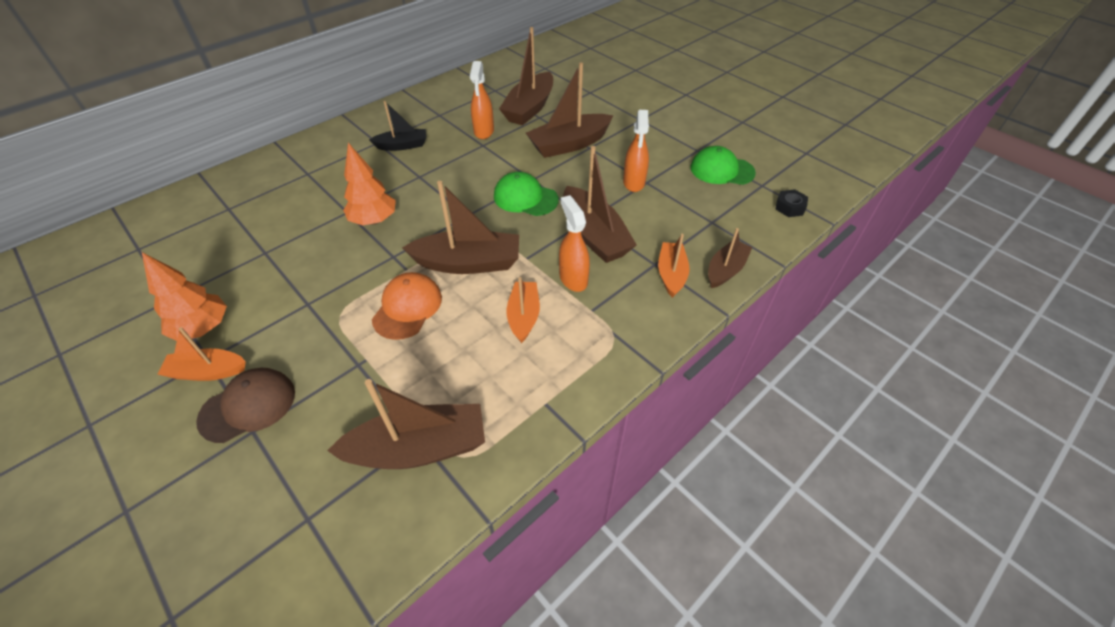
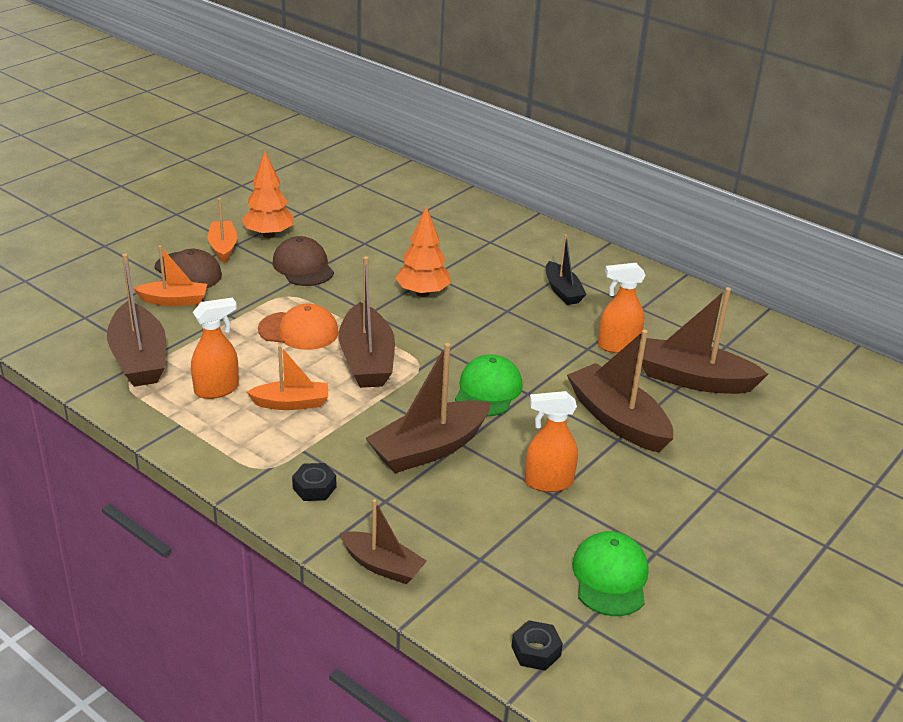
camera: 80 degrees right, 15 degrees down
orange spray bottle [559,195,590,292] -> orange spray bottle moved to [191,298,239,399]
orange boat [658,234,690,298] -> orange boat moved to [133,245,207,306]
none -> brown cap [272,236,334,286]
none -> black nut [292,463,336,501]

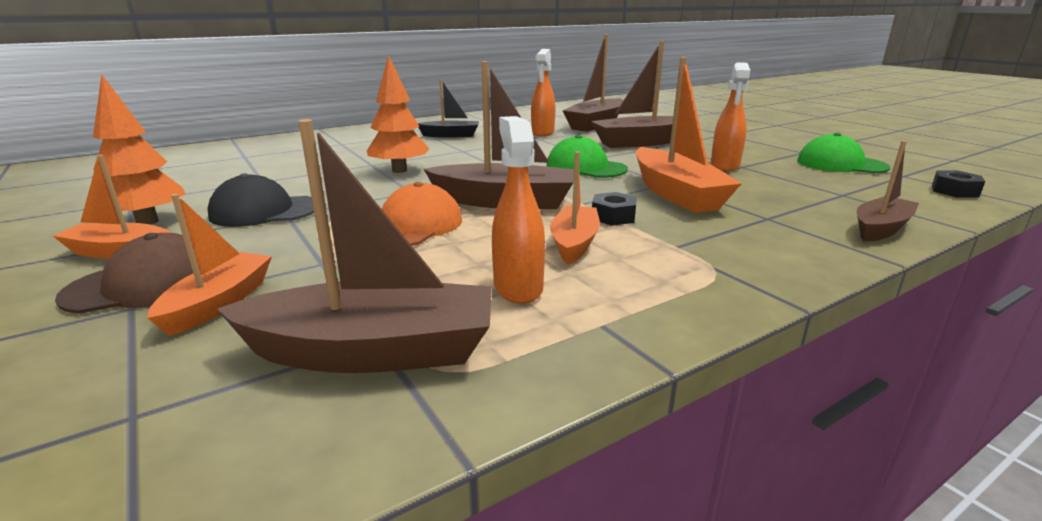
camera: 70 degrees left, 10 degrees down
brown cap [272,236,334,286] -> black cap [207,173,314,227]
black nut [292,463,336,501] -> black nut moved to [592,192,637,226]
brown boat [365,343,491,473] -> orange boat [636,57,742,213]

